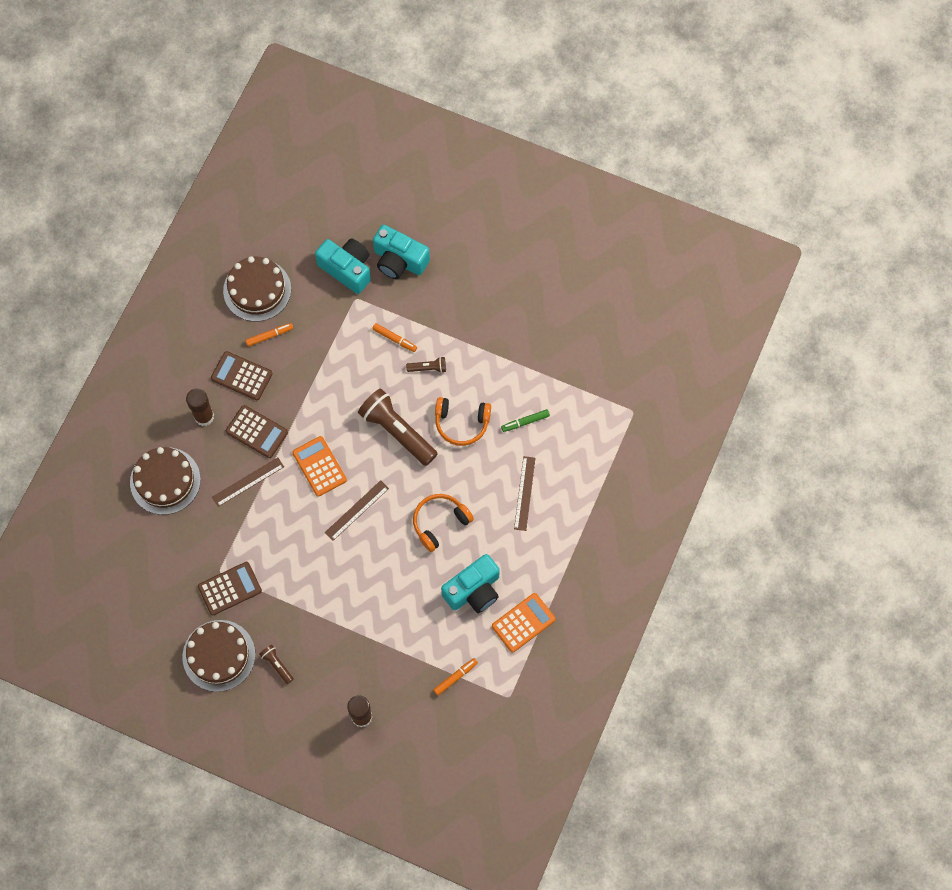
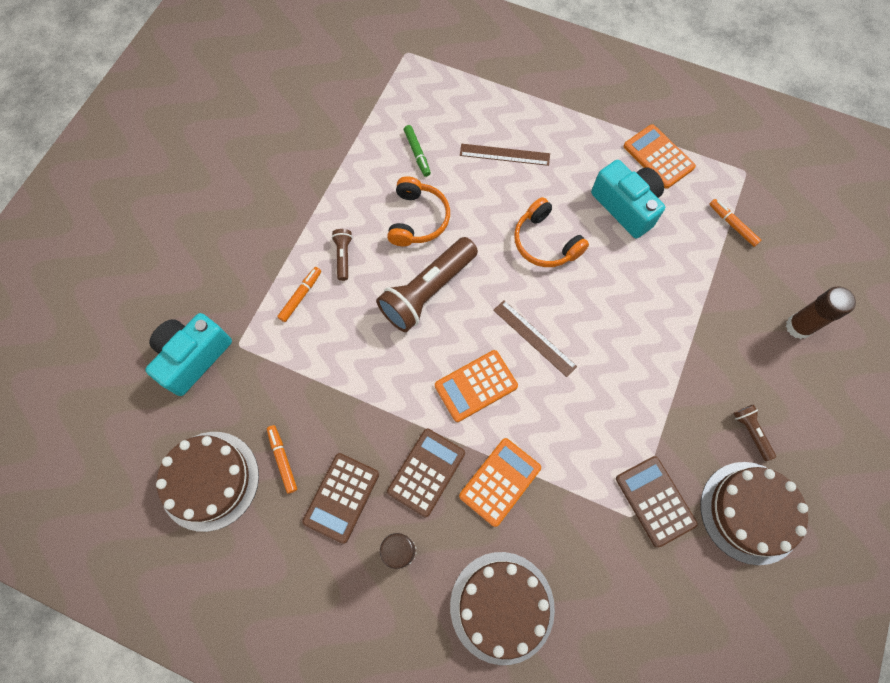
camera: 90 degrees left, 0 degrees up
brown ruler [212,458,284,507] -> orange calculator [459,438,541,527]
brown flashlight [259,645,294,684] -> brown flashlight turned 105 degrees clockwise [733,405,776,461]
turquoise camera [373,225,430,279] -> none

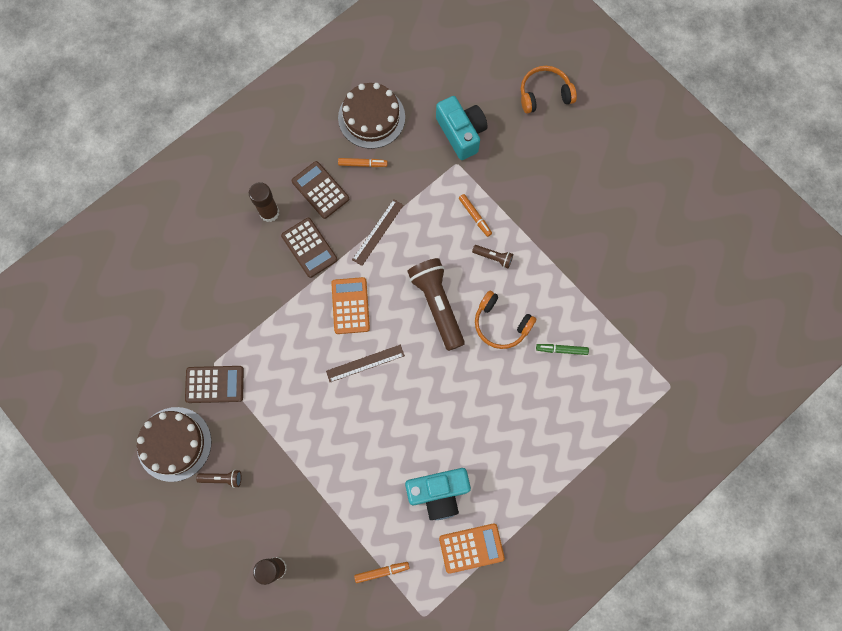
camera: 115 degrees right, 5 degrees up
brown cake [450,552,555,665] -> none
orange calculator [459,438,541,527] -> none
brown ruler [460,144,550,166] -> brown ruler moved to [352,199,403,266]
orange headphones [514,197,589,267] -> orange headphones moved to [521,66,577,114]

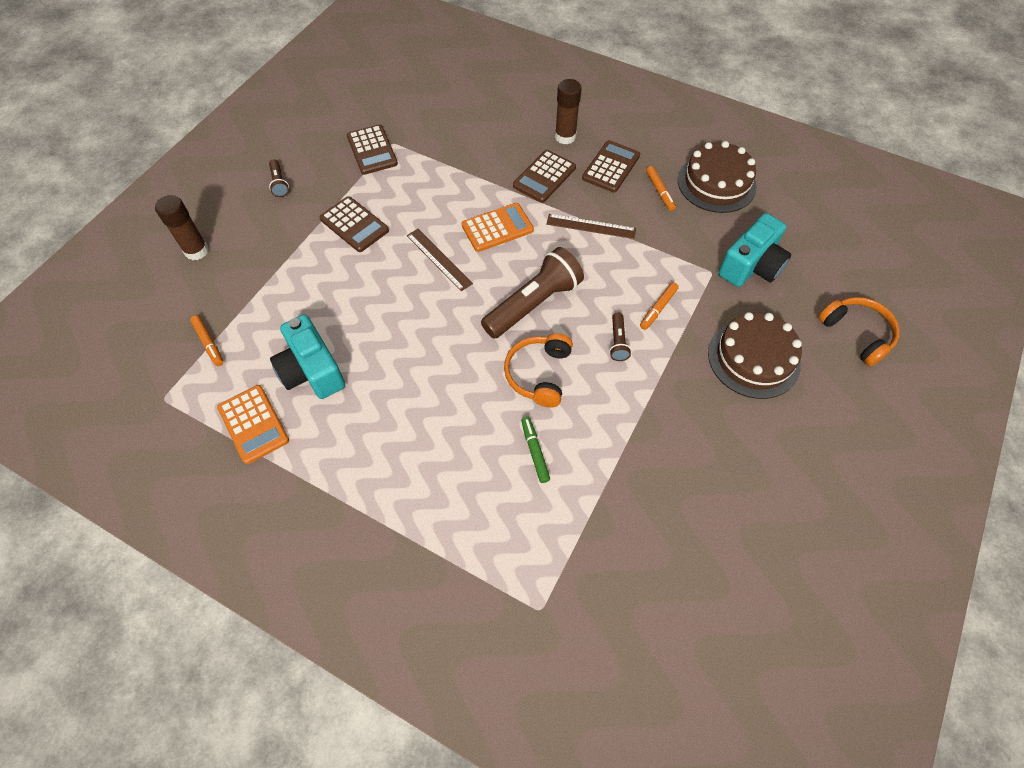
camera: 70 degrees right, 15 degrees down
brown cake [137,407,212,482] -> brown cake moved to [708,312,802,399]
none -> brown calculator [319,196,389,252]

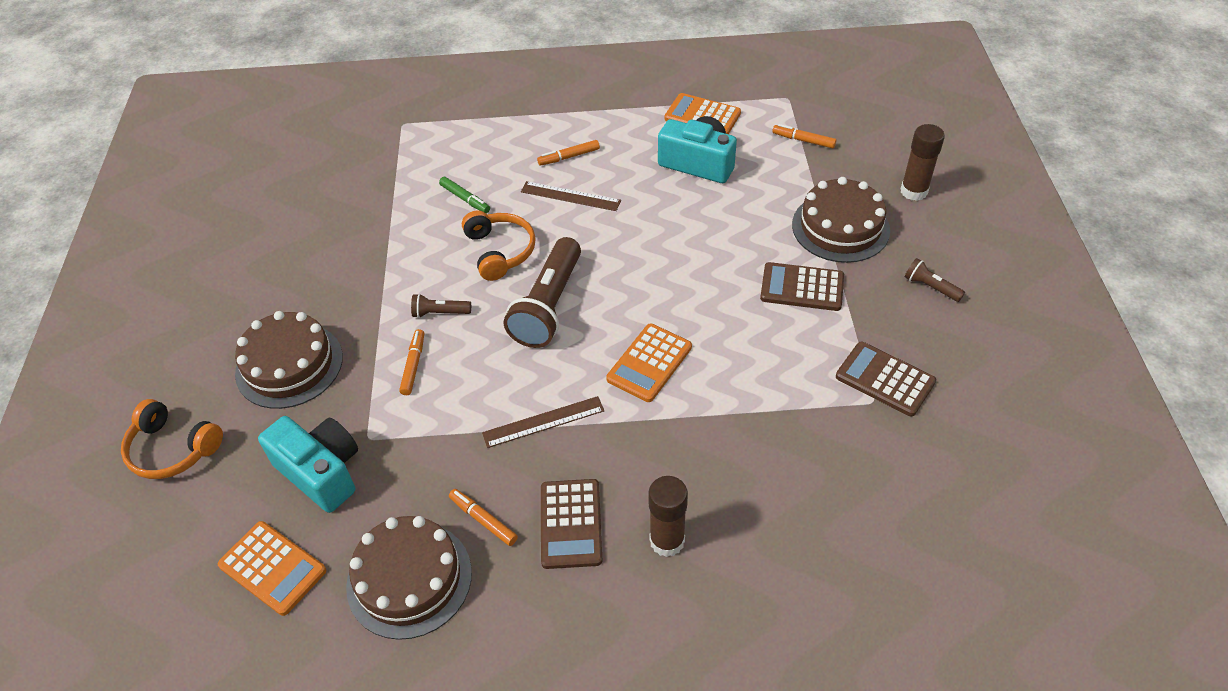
camera: 150 degrees right, 10 degrees down
brown ruler [407,229,473,291] -> brown ruler moved to [521,181,621,211]
brown calculator [513,150,576,203] -> none
brown flashlight [609,312,631,361] -> brown flashlight turned 60 degrees counterclockwise [411,294,471,318]
turquoise camera [718,213,791,287] -> turquoise camera turned 120 degrees clockwise [258,416,358,513]
none -> orange calculator [218,521,326,616]
none -> orange marker [537,140,600,166]
none -> brown cake [792,177,890,263]

